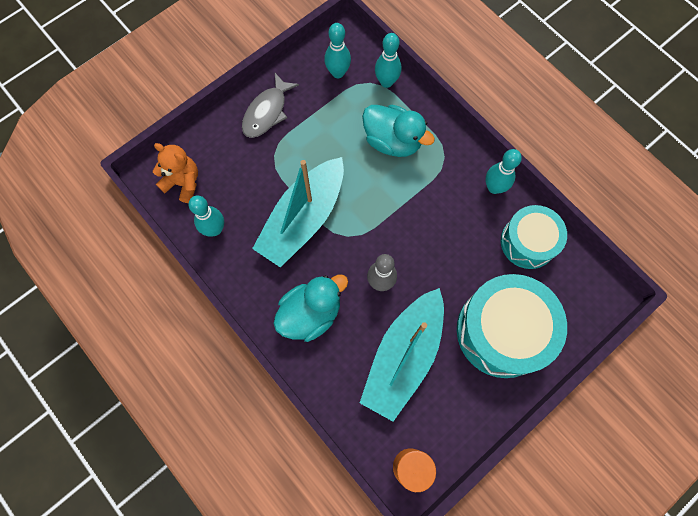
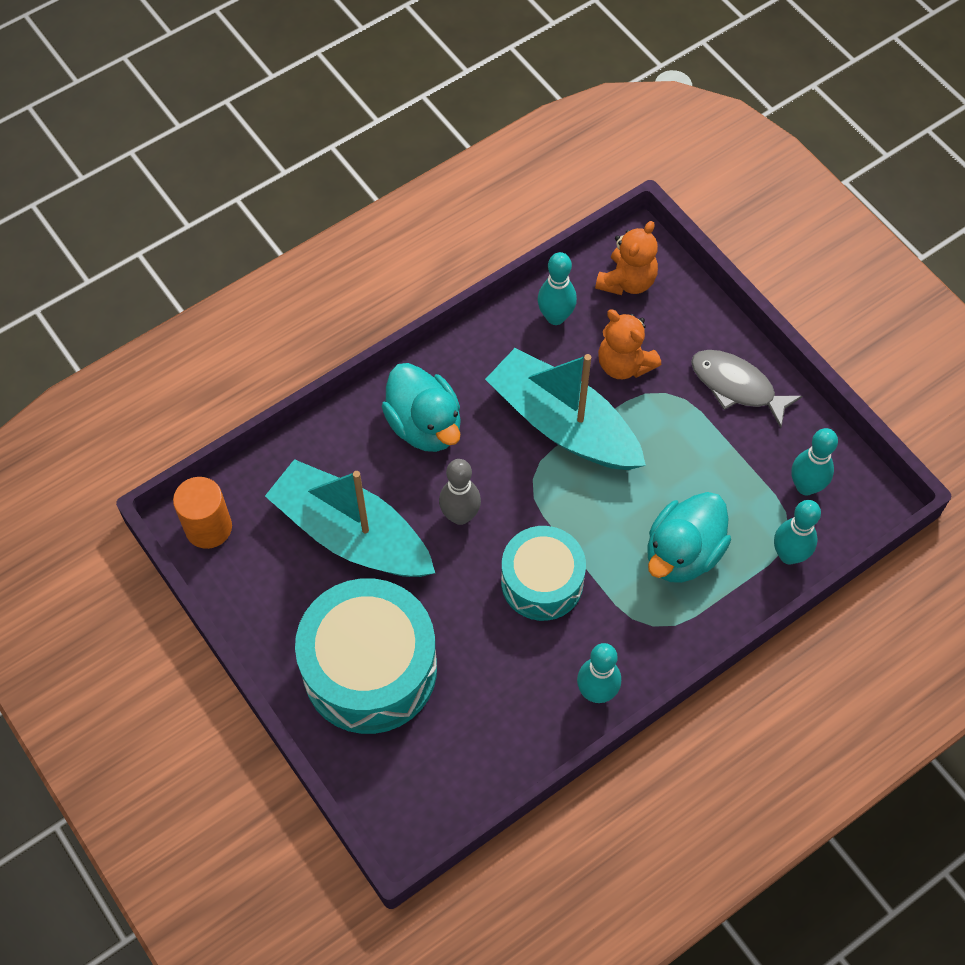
camera: 95 degrees right, 10 degrees down
turquoise drum [501,205,567,269] -> turquoise drum moved to [501,526,586,621]
none -> orange teddy bear [598,309,661,379]

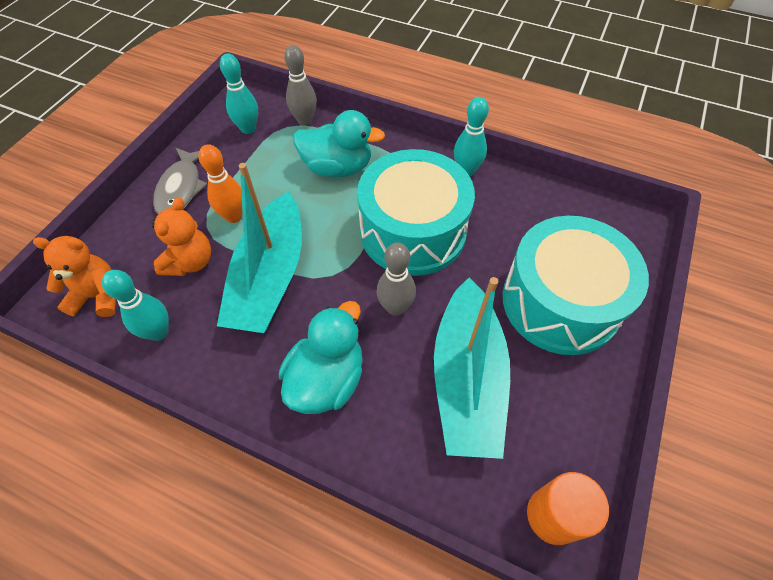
camera: 120 degrees left, 5 degrees down
turquoise drum [501,526,586,621] -> turquoise drum [357,149,475,276], size x1.59
turquoise bowling pin [774,500,821,564] -> grey bowling pin [284,45,317,126]
none -> orange bowling pin [198,144,243,223]

